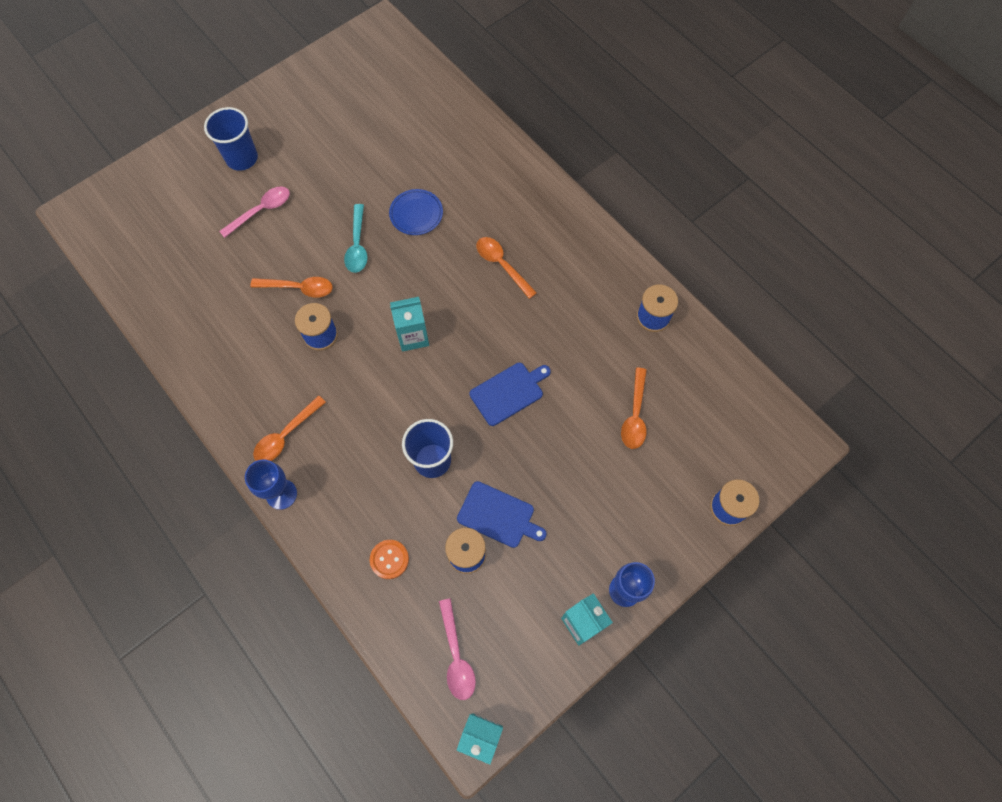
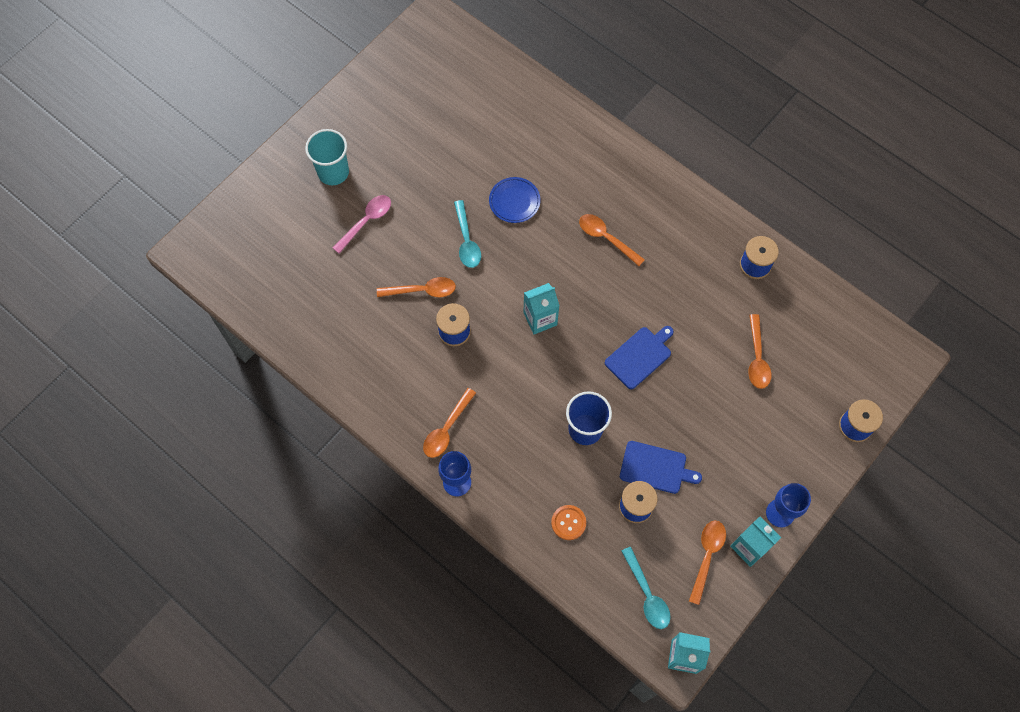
camera: 10 degrees left, 0 degrees up
blue cup [204,107,258,171] -> turquoise cup [305,129,349,185]
pink spoon [439,598,476,700] -> turquoise spoon [621,547,671,629]
none -> orange spoon [689,521,726,605]

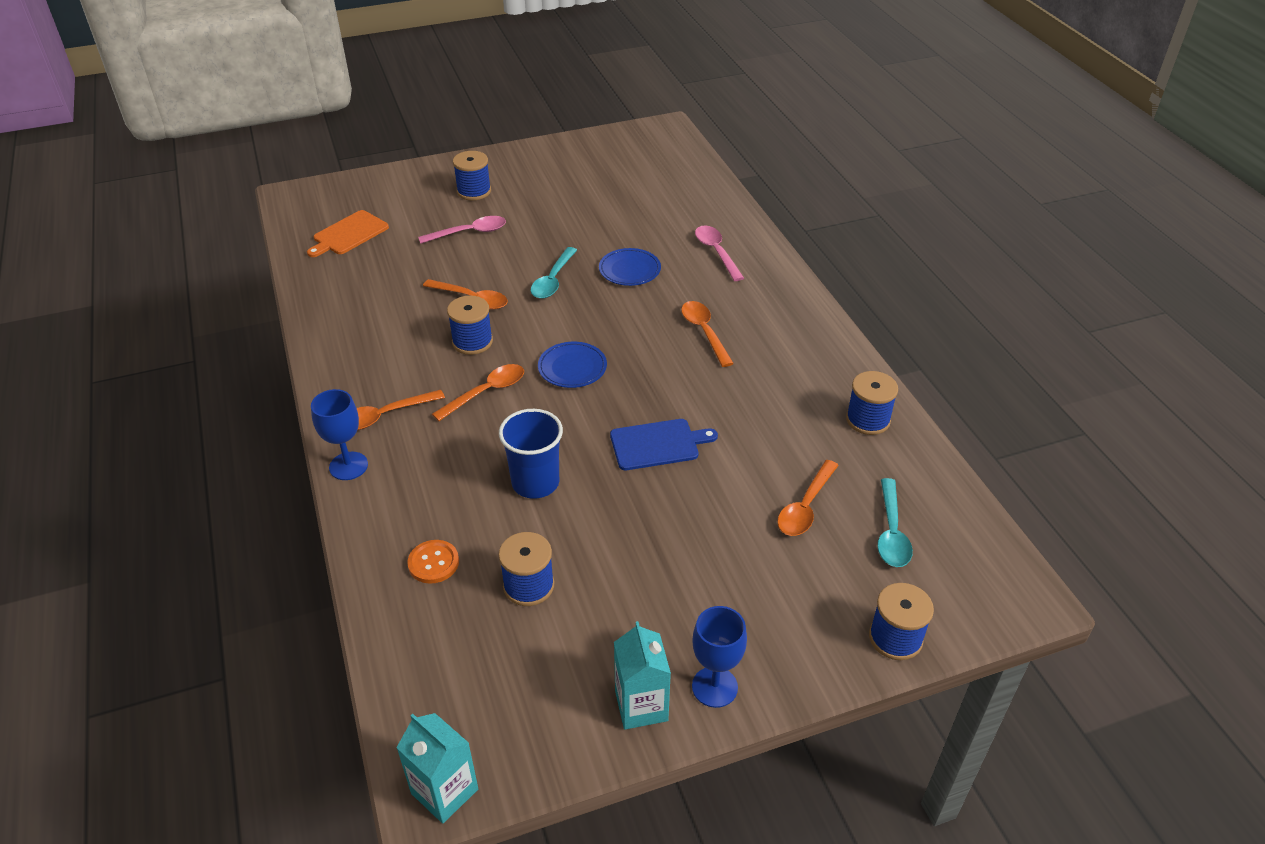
camera: 30 degrees right, 25 degrees down
turquoise cup [305,129,349,185] -> blue spool [453,151,491,200]
turquoise carton [524,283,559,334] -> blue plate [538,342,607,388]
blue cutting board [620,441,702,494] -> none
turquoise spoon [621,547,671,629] -> turquoise spoon moved to [877,478,913,567]
orange spoon [689,521,726,605] -> orange spoon moved to [432,364,524,421]
none -> orange cutting board [307,210,389,257]
none -> pink spoon [695,226,744,281]

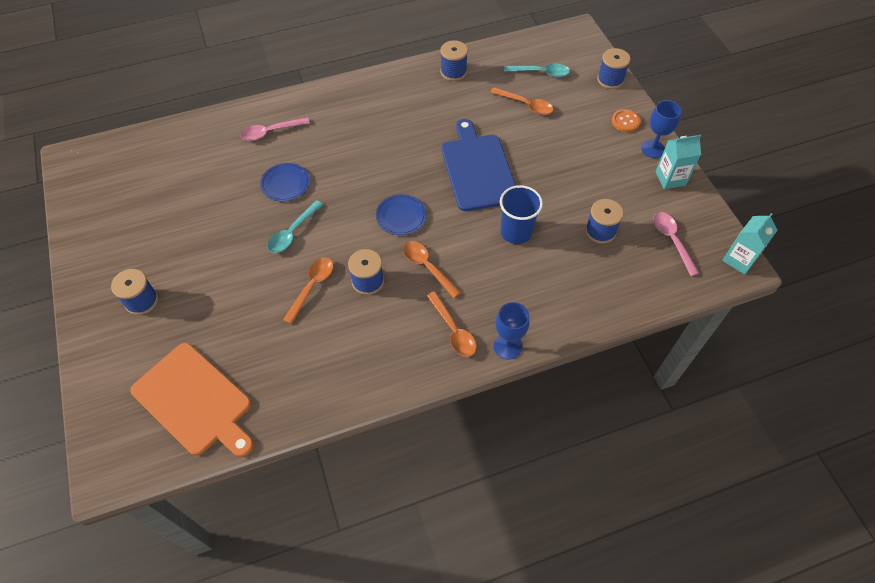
camera: 90 degrees left, 15 degrees up
orange cutting board [307,210,389,257] -> orange cutting board [130,343,254,457], size x1.68
orange button [407,540,459,584] -> orange button moved to [612,109,641,132]
pink spoon [418,216,506,244] -> pink spoon moved to [653,212,699,276]
turquoise spoon [531,247,577,299] -> turquoise spoon turned 105 degrees clockwise [267,200,323,253]
blue cutting board [610,419,718,470] -> blue cutting board [442,119,516,211], size x1.68
orange spoon [681,301,734,367] -> none

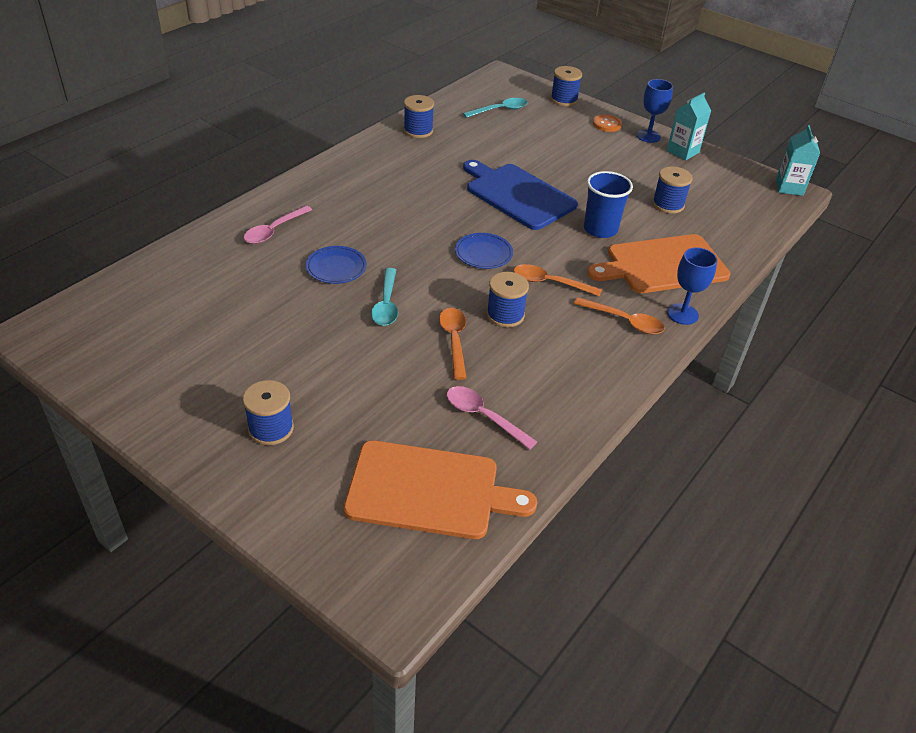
camera: 35 degrees left, 15 degrees down
orange spoon [490,87,553,115] -> none
pink spoon [653,212,699,276] -> pink spoon moved to [447,386,537,450]
none -> orange cutting board [587,234,730,293]

